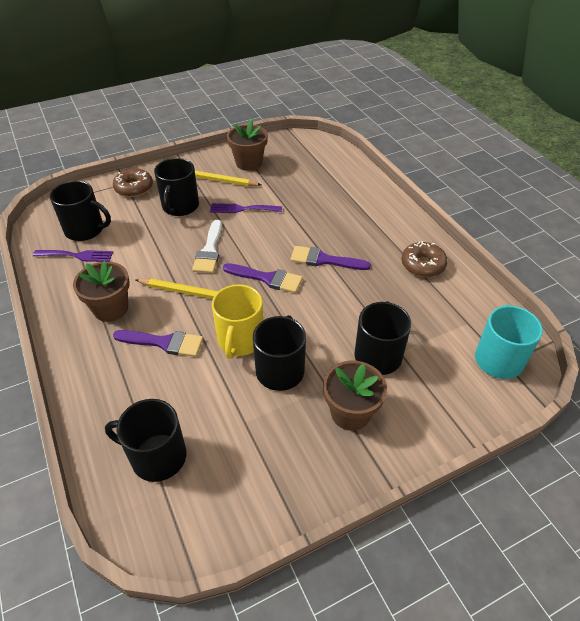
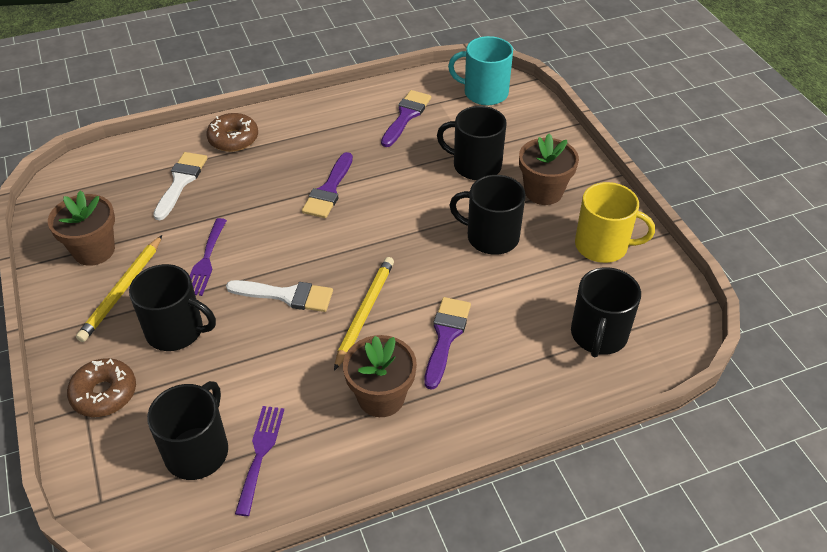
camera: 85 degrees left, 0 degrees up
yellow mug [212,284,263,359] -> yellow mug moved to [575,182,655,263]
purple brush [223,263,303,293] -> purple brush moved to [381,90,431,147]
brown donut [401,241,448,277] -> brown donut moved to [206,113,258,152]
none -> white brush [153,152,207,220]

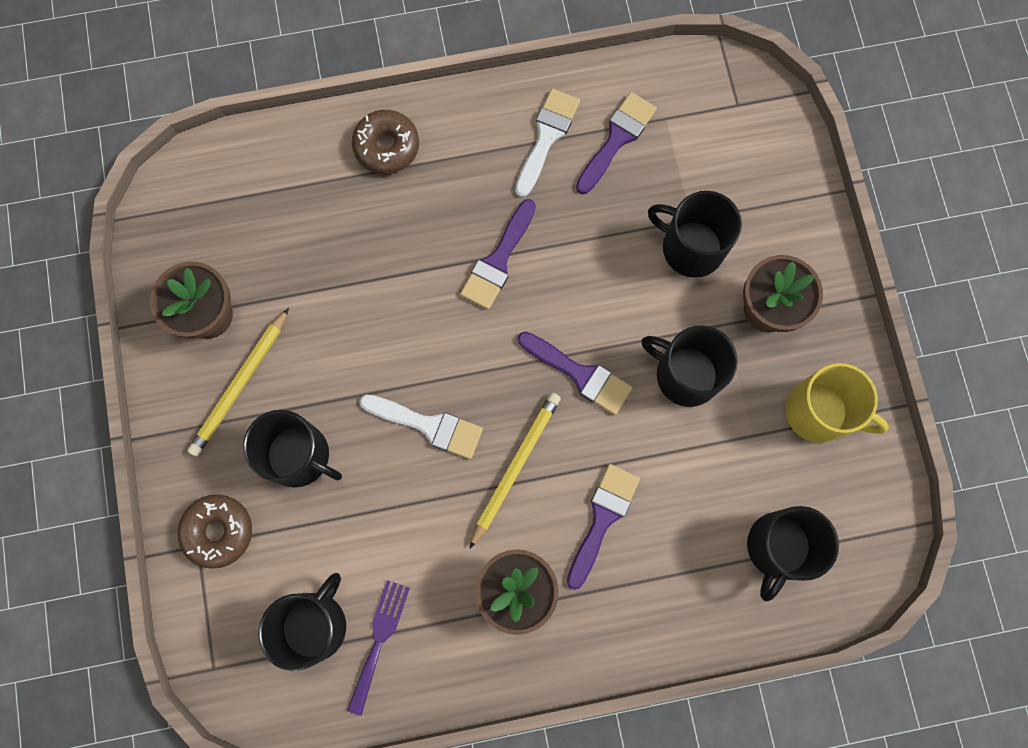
camera: 10 degrees right, 30 degrees up
white brush [153,152,207,220] -> white brush moved to [515,89,580,198]
purple fork [190,218,227,296] -> none
turquoise mug [448,36,513,106] -> none
none -> purple brush [518,331,633,415]

